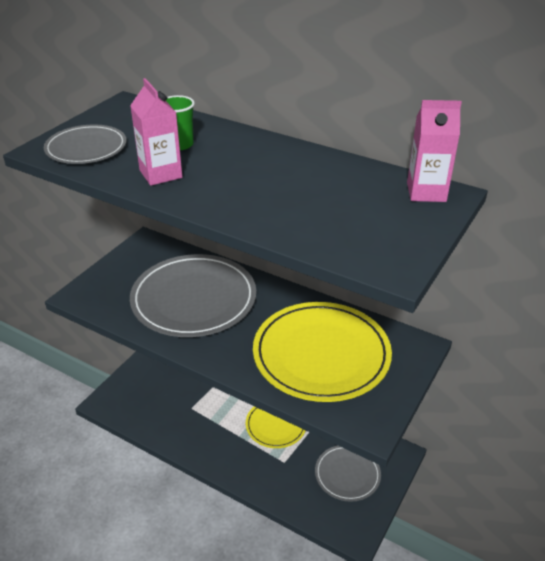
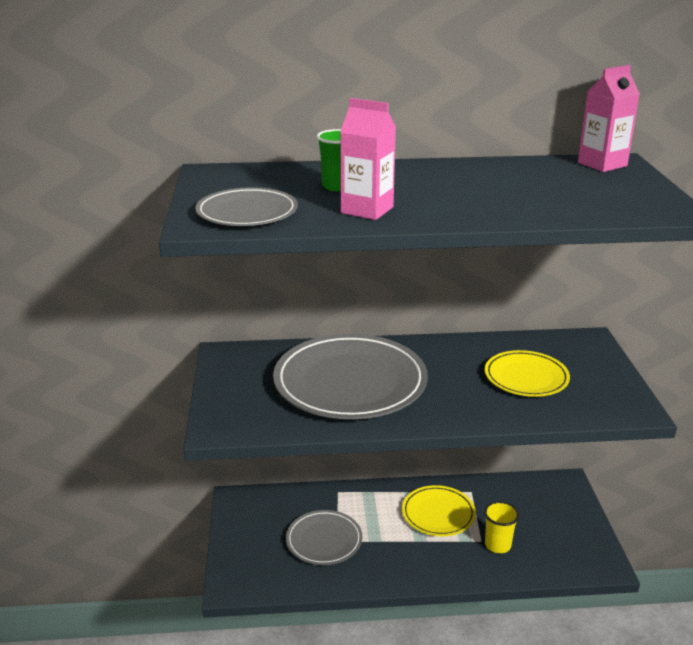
camera: 35 degrees left, 10 degrees down
yellow plate [253,302,392,402] -> yellow plate [485,350,570,397], size x0.55
grey plate [315,445,381,502] -> grey plate moved to [286,510,362,565]
none -> yellow cup [484,501,519,553]

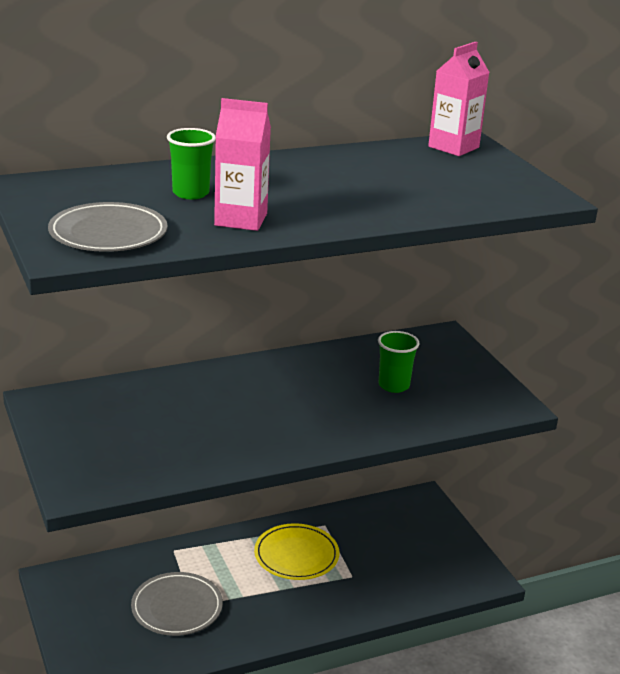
camera: 20 degrees left, 0 degrees up
grey plate [273,334,428,419] -> none
yellow cup [484,501,519,553] -> none
yellow plate [485,350,570,397] -> green cup [378,331,420,393]

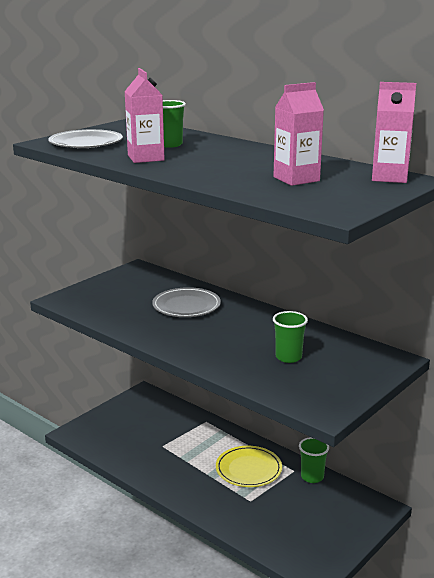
camera: 65 degrees right, 5 degrees down
grey plate [131,572,223,636] -> grey plate moved to [152,287,221,317]
none -> pink carton [273,82,324,186]
none -> green cup [299,437,329,483]

